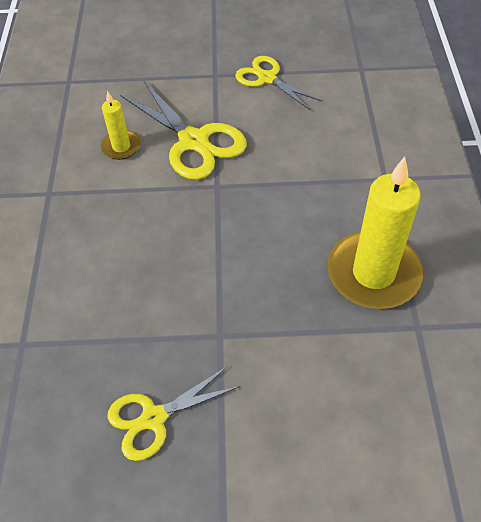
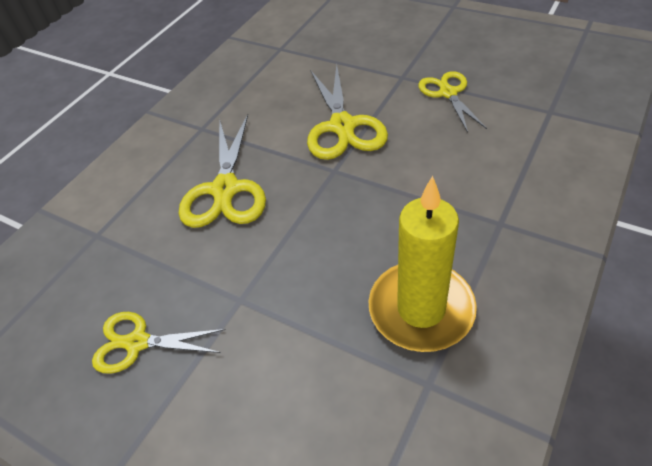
camera: 35 degrees right, 5 degrees down
yellow candle [101,91,141,160] -> none
none -> yellow scissors [179,114,266,228]

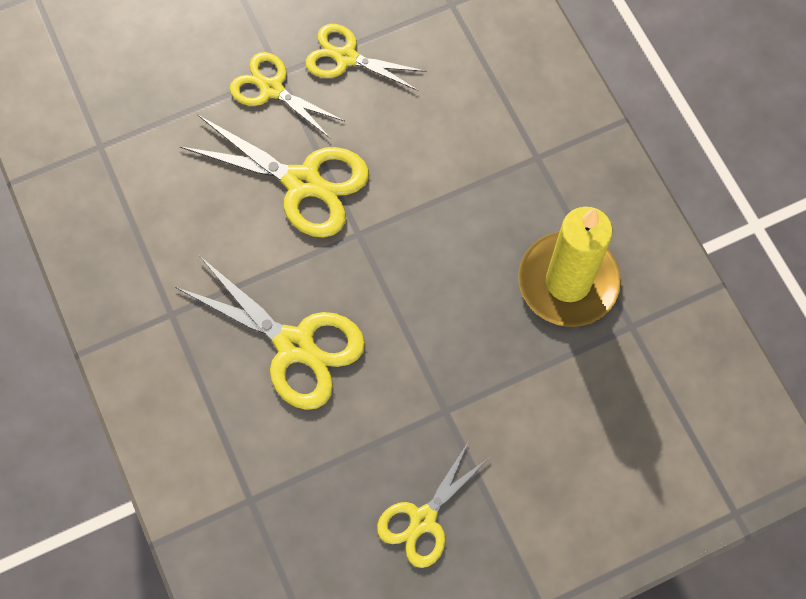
camera: 60 degrees left, 20 degrees up
none -> yellow scissors [230,52,344,139]

